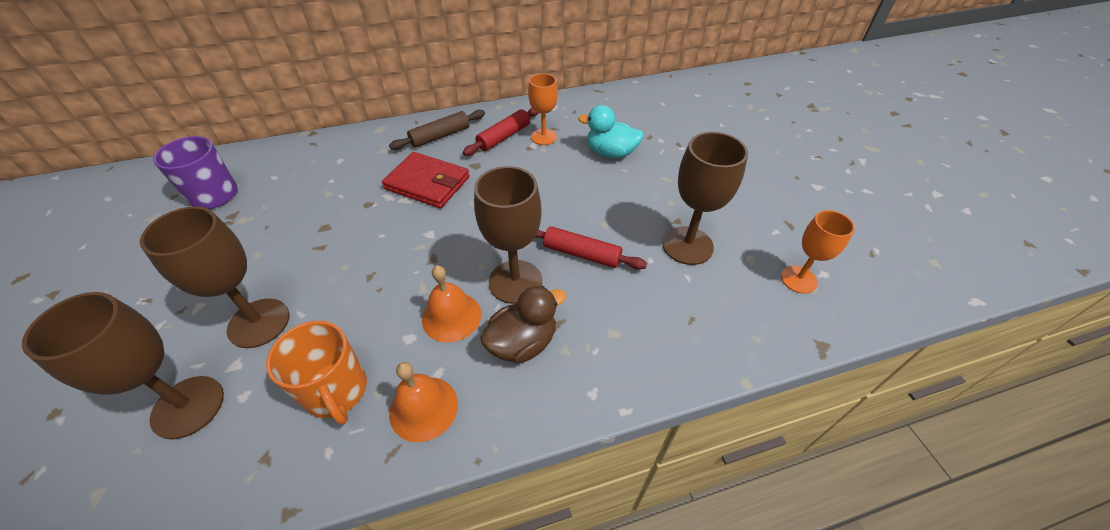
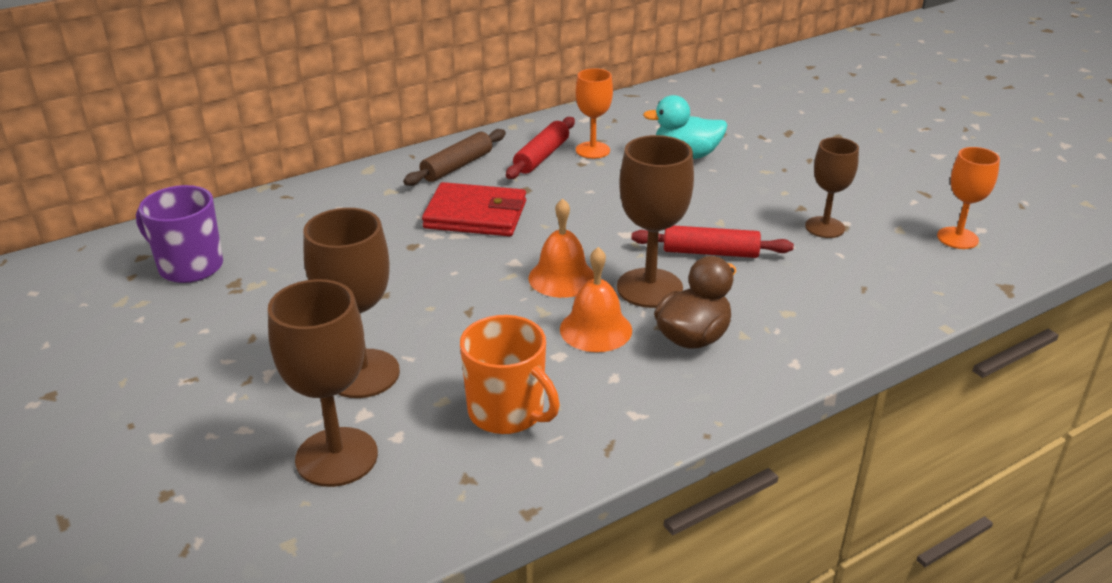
camera: 15 degrees left, 15 degrees down
orange bell [389,362,458,442] -> orange bell moved to [529,198,594,298]
brown goblet [662,132,748,265] -> brown goblet [805,137,859,238], size x0.64

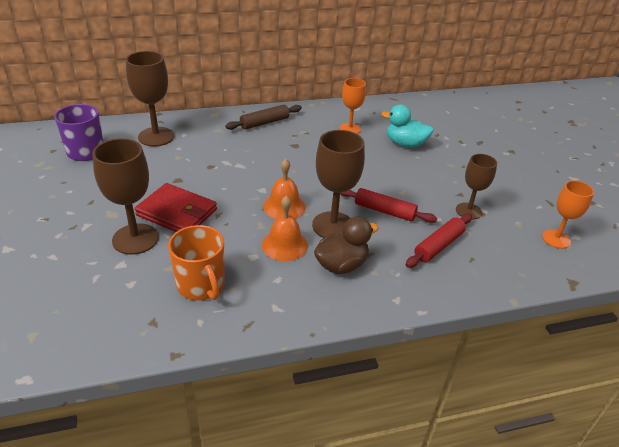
camera: 15 degrees right, 5 degrees up
brown goblet [268,279,378,487] -> brown goblet moved to [126,51,174,146]
red wallet [422,182,526,236] -> red wallet moved to [135,183,217,232]
red rolling pin [506,117,575,179] -> red rolling pin moved to [406,214,472,268]

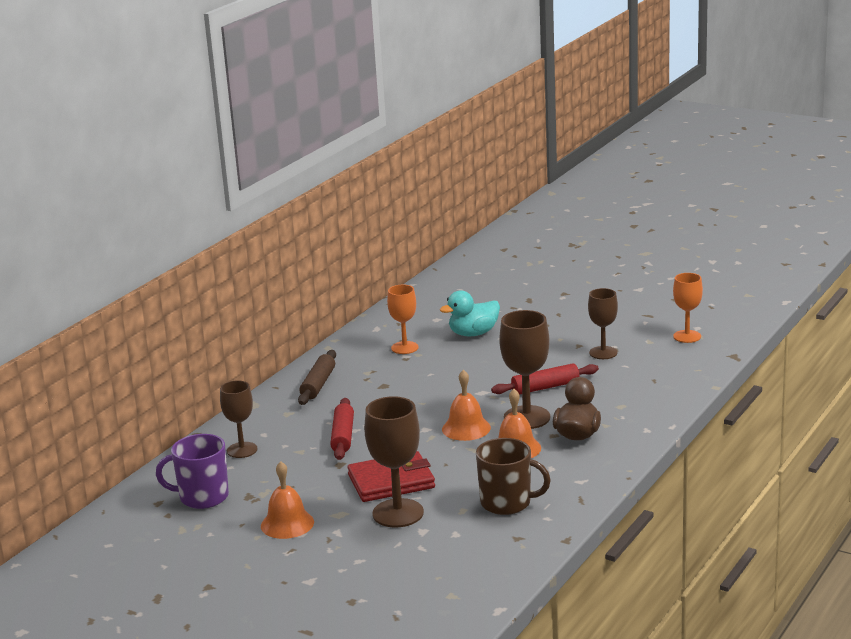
camera: 40 degrees left, 15 degrees down
brown goblet [126,51,174,146] -> brown goblet [220,380,257,458], size x0.64
orange mug [168,225,225,300] -> brown mug [476,438,551,515]
red rolling pin [406,214,472,268] -> red rolling pin moved to [330,398,354,460]
none -> orange bell [261,461,314,539]

